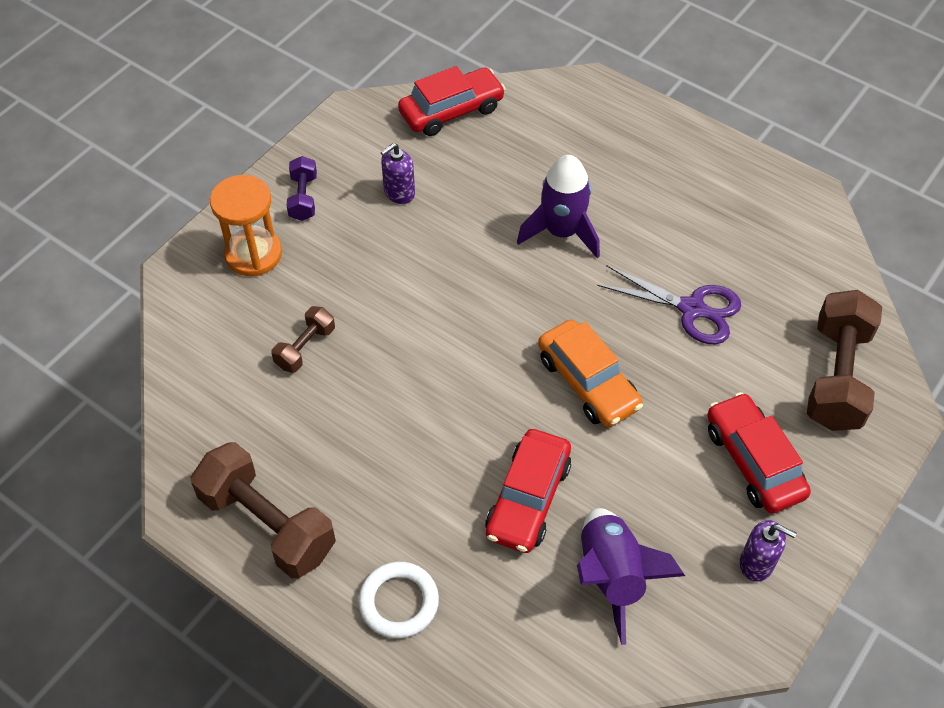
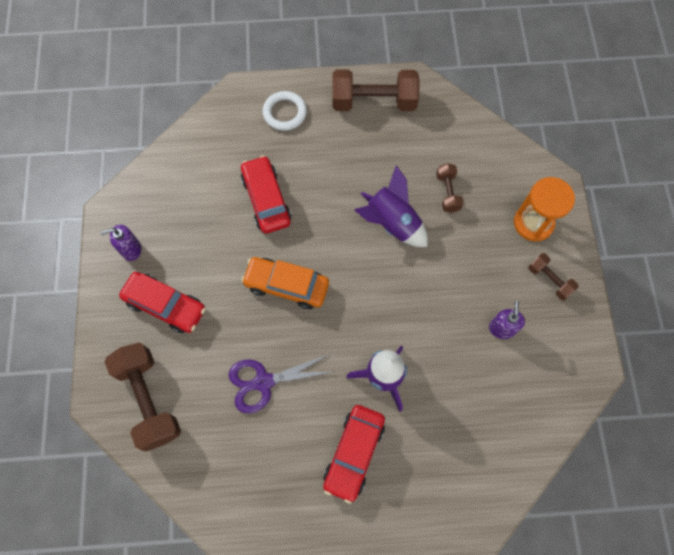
camera: 140 degrees right, 15 degrees up
purple dumbbell [287,156,317,221] -> brown dumbbell [528,253,579,300]
red car [398,66,506,136] -> red car moved to [323,405,385,504]
purple rocket [577,508,685,645] -> purple rocket moved to [354,165,428,247]

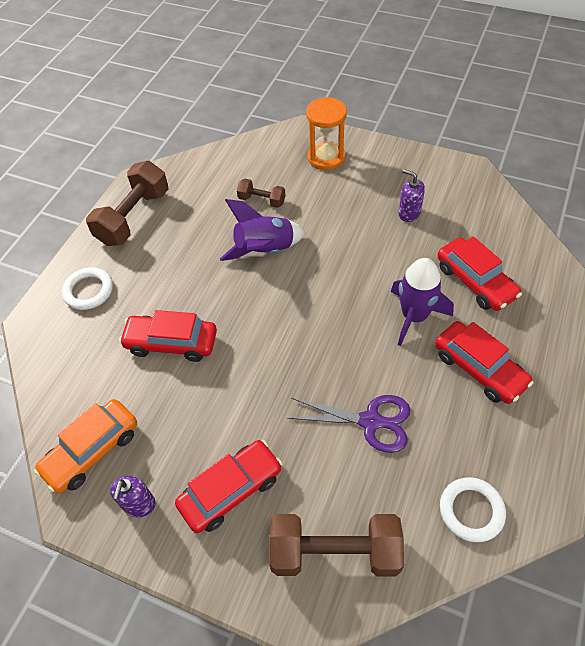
camera: 60 degrees left, 15 degrees down
purple scissors [229,354,332,414] -> purple scissors turned 90 degrees counterclockwise [287,395,410,453]
orange car [241,257,329,309] -> orange car moved to [34,399,137,493]
brown dumbbell [528,253,579,300] -> none
none -> red car [437,237,522,311]
none -> white ring [440,477,506,542]

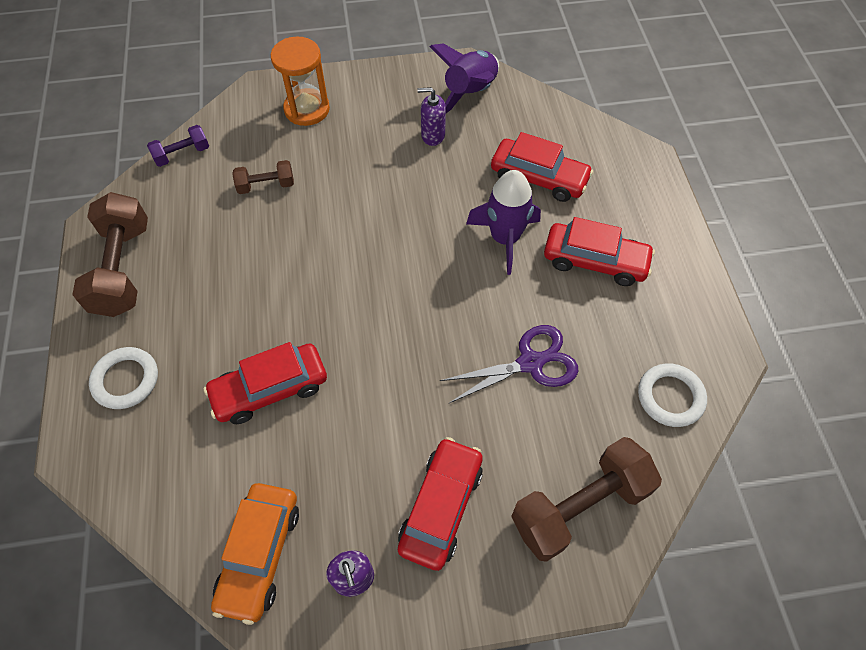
camera: 35 degrees left, 5 degrees up
purple rocket [220,199,305,261] -> purple rocket moved to [430,43,499,113]
none -> purple dumbbell [147,125,209,167]

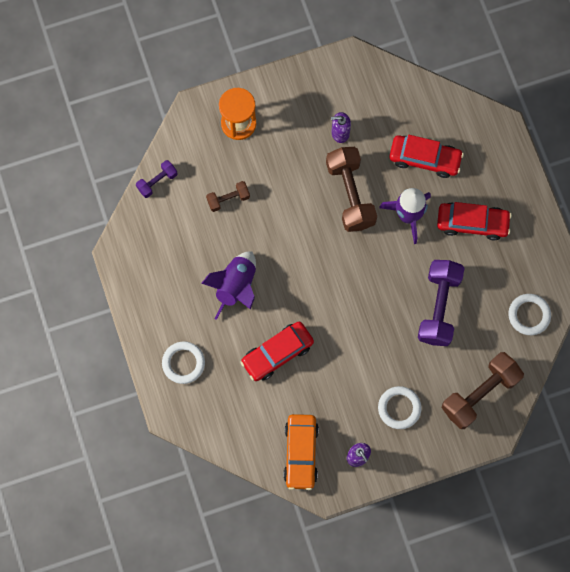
camera: 10 degrees left, 15 degrees up
brown dumbbell [72,192,148,317] -> brown dumbbell moved to [326,147,377,232]
red car [398,437,483,571] -> white ring [378,386,421,429]
purple rocket [430,43,499,113] -> purple rocket moved to [201,252,256,320]
purple scissors [440,325,578,403] -> purple dumbbell [418,260,465,346]

